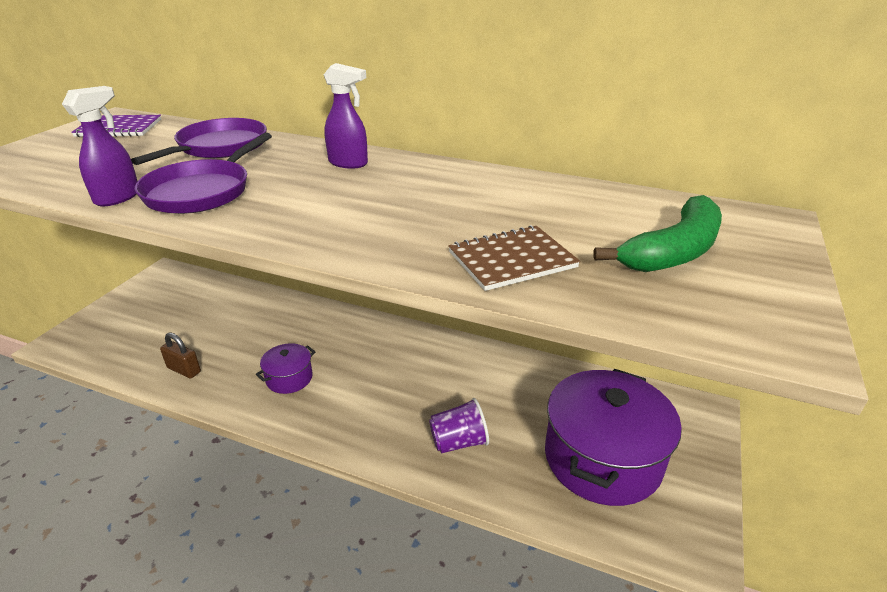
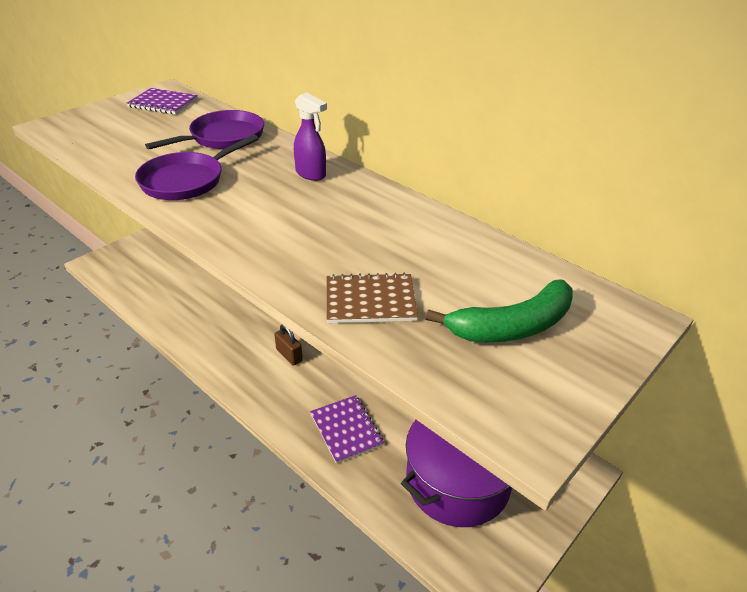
camera: 20 degrees right, 5 degrees up
purple spray bottle [62,86,137,206] -> none
brown padlock [160,332,201,379] -> brown padlock moved to [274,324,303,366]
purple pot [256,343,315,394] -> none
purple cup [429,398,489,454] -> purple notebook [310,395,384,464]

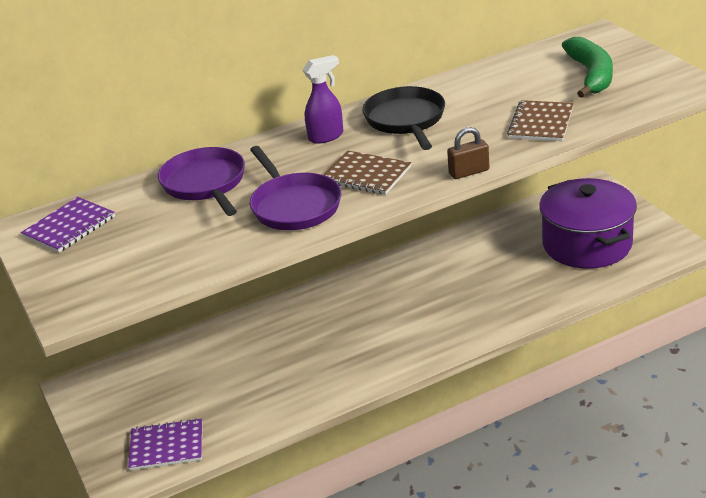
camera: 65 degrees left, 5 degrees down
brown padlock [274,324,303,366] -> brown padlock moved to [447,127,489,179]
purple notebook [310,395,384,464] -> purple notebook moved to [128,418,202,470]
none -> brown notebook [324,151,411,195]
none -> black pan [362,86,445,150]

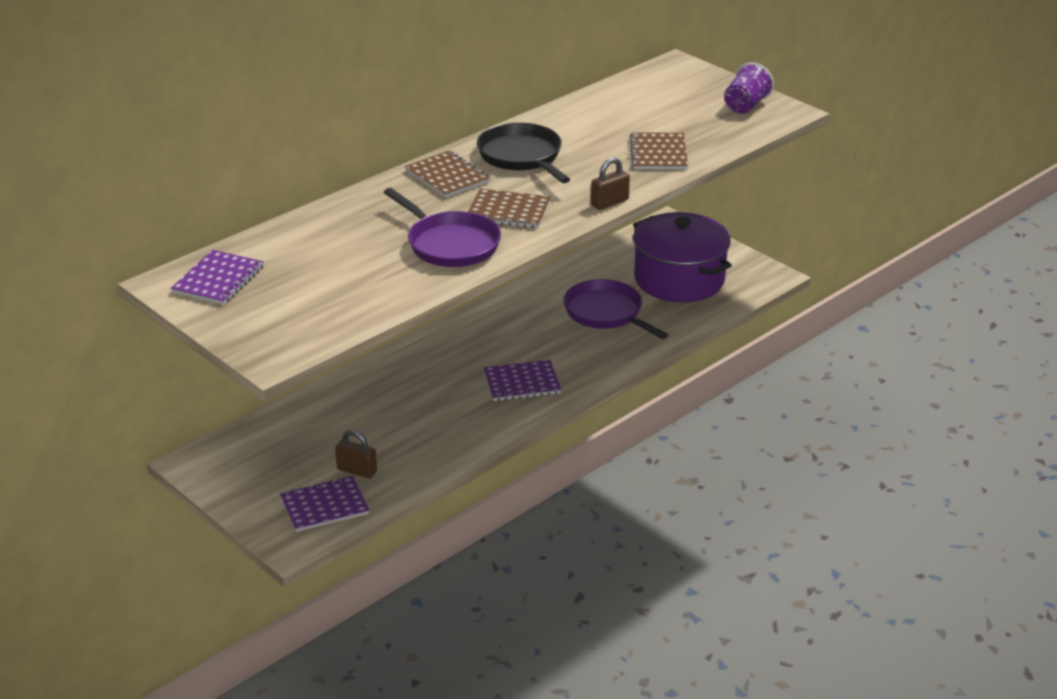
camera: 20 degrees left, 0 degrees up
purple pan [158,147,245,216] -> purple pan moved to [563,279,668,339]
purple spray bottle [303,55,343,144] -> brown notebook [405,151,491,198]
green banana [562,37,613,98] -> none
none -> brown padlock [335,430,377,478]
none -> purple notebook [484,360,561,401]
none -> purple cup [724,62,774,114]

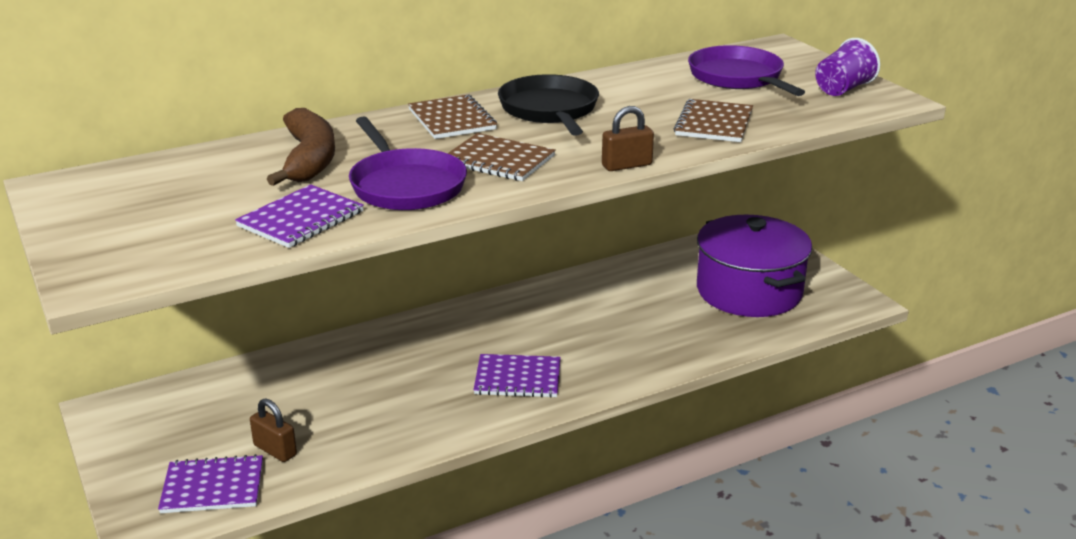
camera: 15 degrees right, 5 degrees down
purple notebook [171,250,264,305] -> purple notebook moved to [235,184,364,248]
purple pan [563,279,668,339] -> purple pan moved to [688,45,805,96]
none -> brown banana [267,108,335,186]

